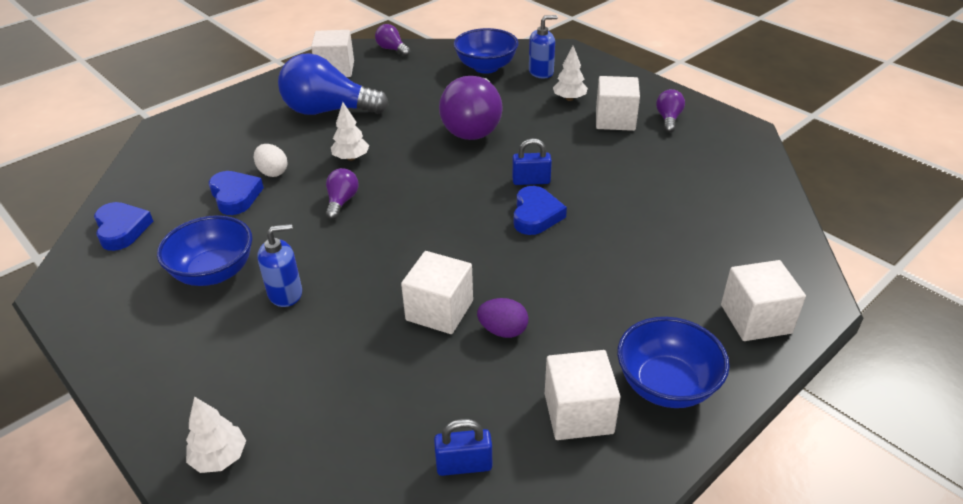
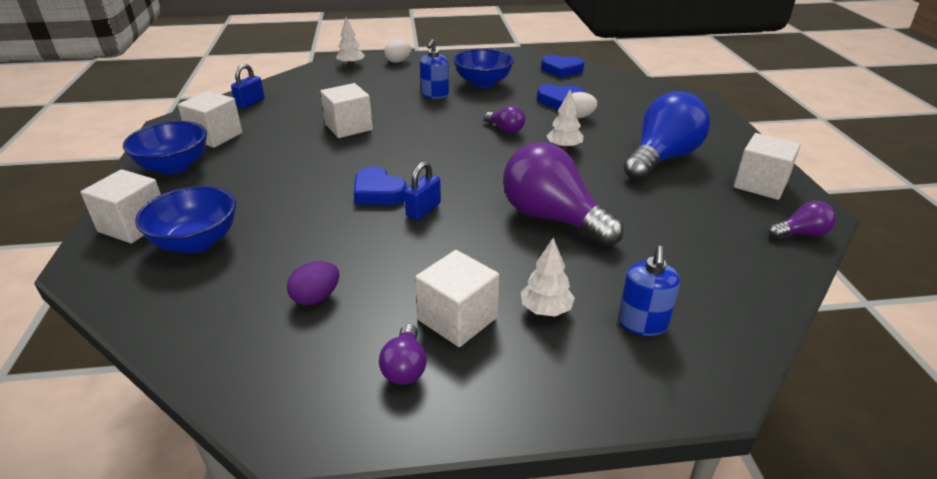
camera: 125 degrees right, 5 degrees down
blue bowl [453,28,518,74] -> blue bowl moved to [135,186,236,253]
purple egg [477,298,528,338] -> purple egg moved to [287,261,339,305]
purple light bulb [656,89,685,133] -> purple light bulb turned 45 degrees clockwise [379,324,427,385]
none -> white egg [384,40,411,63]

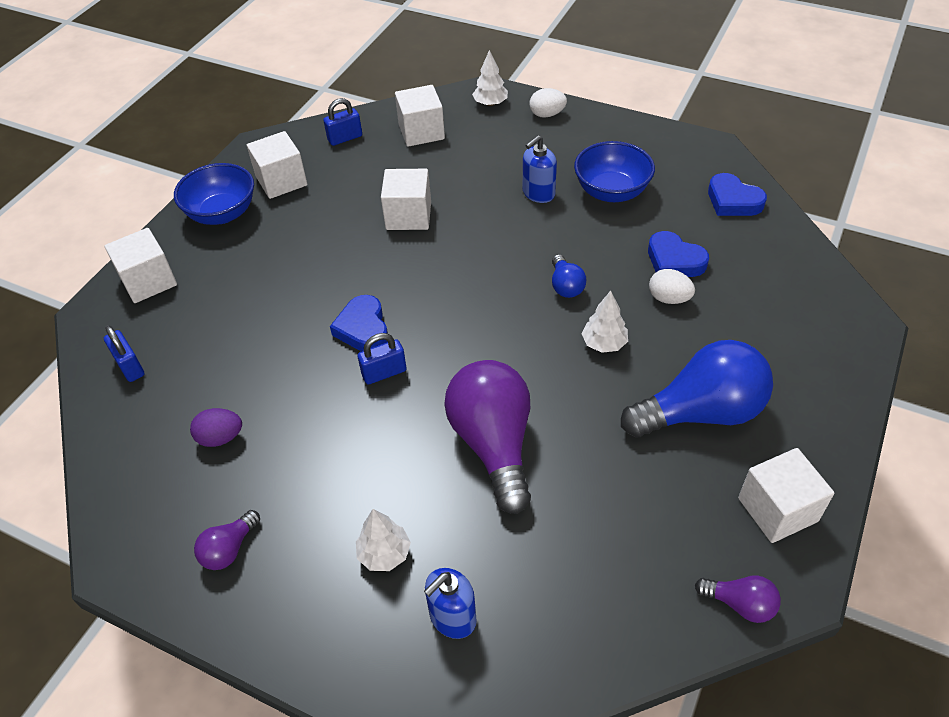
camera: 35 degrees right, 15 degrees up
blue bowl [135,186,236,253] -> none
white cube [415,250,499,347] -> white cube moved to [395,85,445,147]
purple light bulb [484,105,525,133] -> blue light bulb [552,254,586,298]
none -> blue padlock [104,325,144,382]

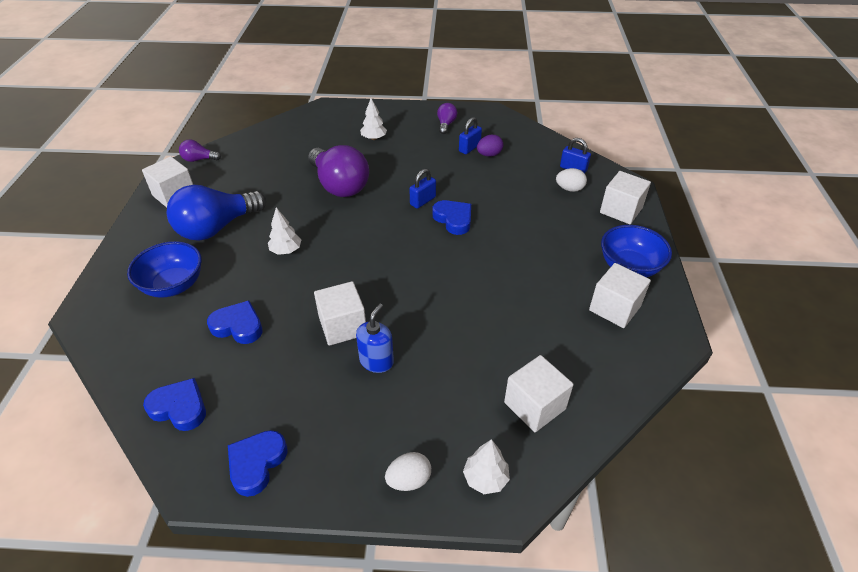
camera: 155 degrees right, 5 degrees down
blue padlock [323,98,362,146] -> blue padlock moved to [459,117,482,154]
white cube [381,169,431,230] -> white cube moved to [314,281,366,346]
blue soap dispenser [424,568,477,639] -> none
blue light bulb [552,254,586,298] -> none
blue bowl [574,141,655,202] -> blue bowl moved to [127,241,202,298]
white egg [649,269,695,304] -> white egg moved to [556,168,587,192]
none -> blue heart [228,430,288,497]

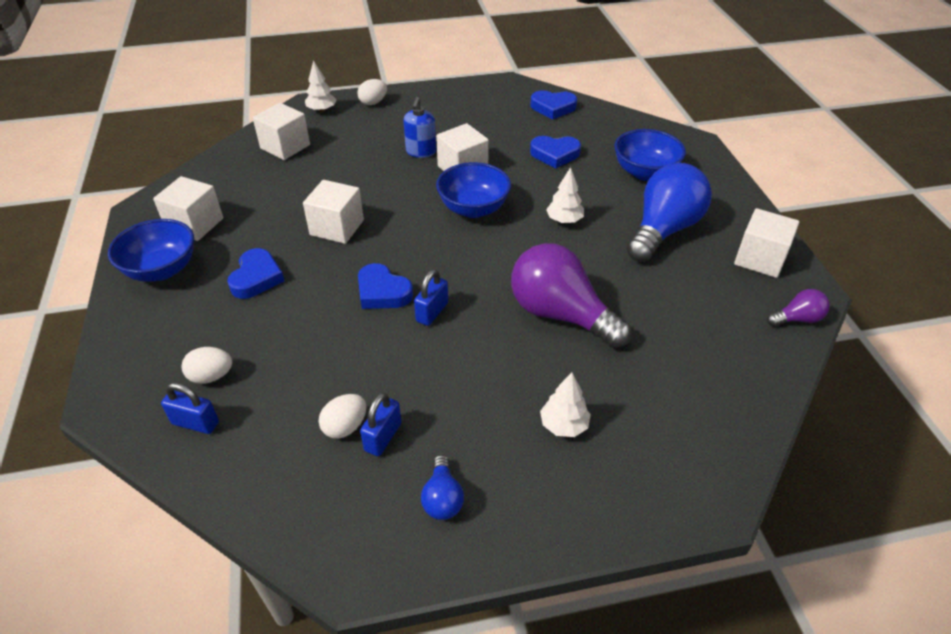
camera: 165 degrees right, 0 degrees up
blue heart [228,430,288,497] -> blue heart moved to [227,248,284,299]
purple light bulb [437,103,457,134] -> blue light bulb [421,455,464,520]
purple egg [477,135,503,157] -> white egg [319,394,366,439]
white cube [600,171,651,224] -> white cube moved to [303,180,364,244]
none -> blue bowl [436,162,511,218]

